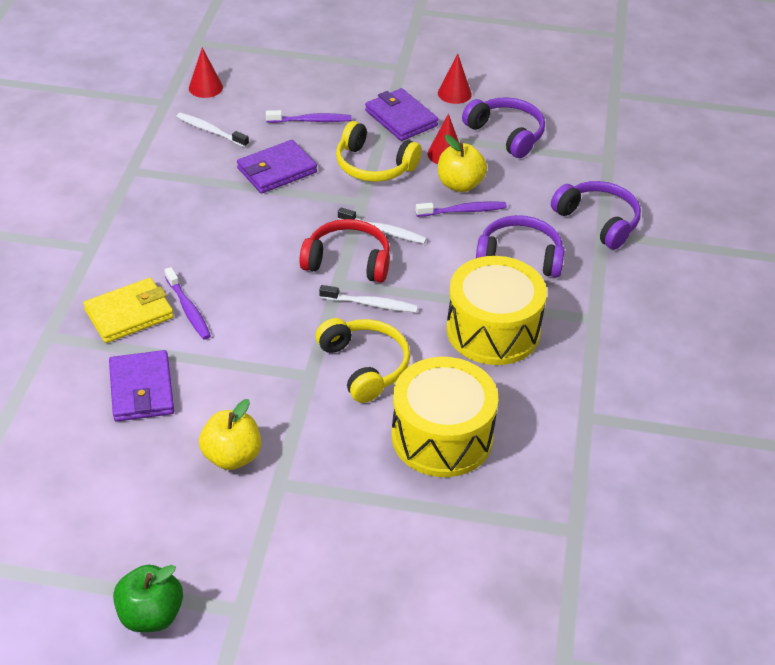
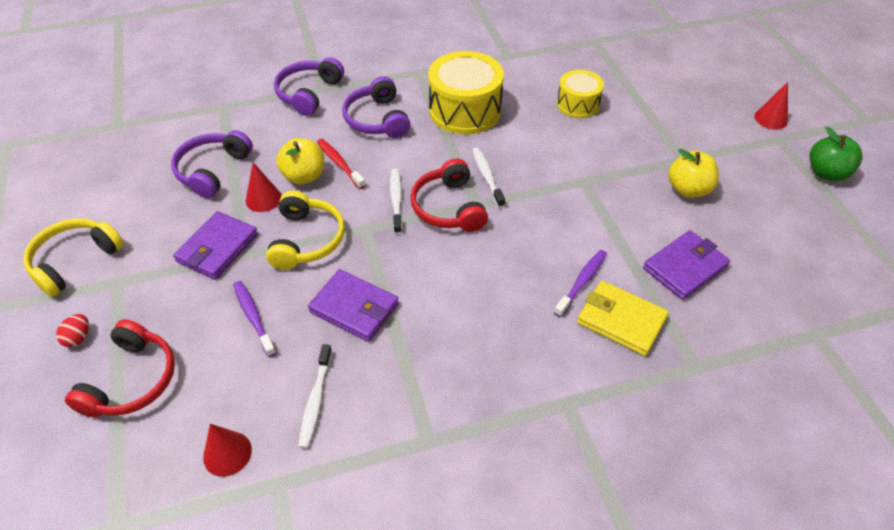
camera: 115 degrees left, 5 degrees up
yellow headphones [316,318,410,403] -> yellow headphones moved to [23,218,124,297]
yellow drum [391,357,498,477] -> yellow drum [557,70,604,118], size x0.59
purple toothbrush [416,201,507,217] -> red toothbrush [317,139,366,189]
red cone [438,54,472,104] -> red cone moved to [754,82,788,130]
none -> red egg [56,314,89,347]
none -> red headphones [65,319,175,418]

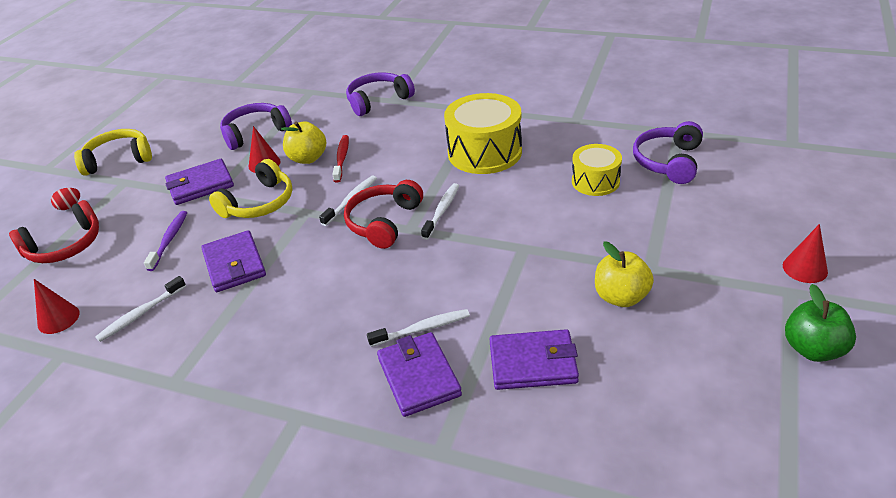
camera: 40 degrees right, 10 degrees down
purple headphones [342,76,410,138] -> purple headphones moved to [633,121,703,184]
purple toothbrush [554,250,607,317] -> white toothbrush [367,309,470,347]
yellow wallet [577,281,669,356] -> purple wallet [377,332,462,417]

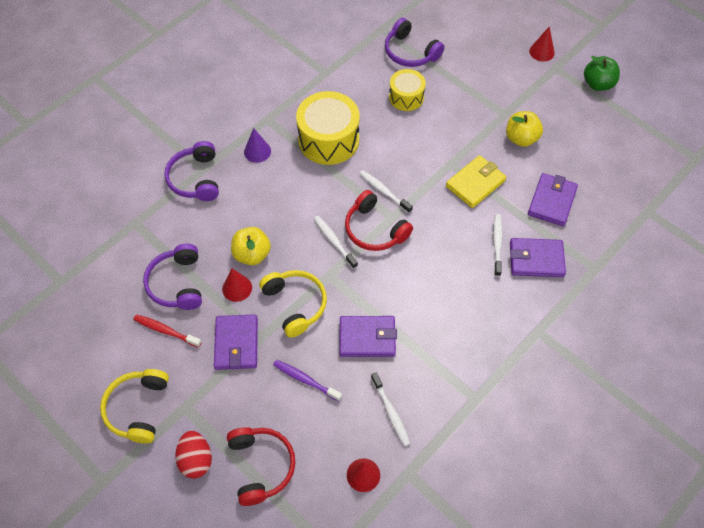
camera: 70 degrees left, 20 degrees up
red egg [51,188,80,210] -> red egg [175,431,212,479], size x1.68
red toothbrush [332,135,349,183] -> red toothbrush moved to [133,314,202,348]
none -> purple cone [244,128,271,163]
none -> yellow wallet [446,155,506,208]

